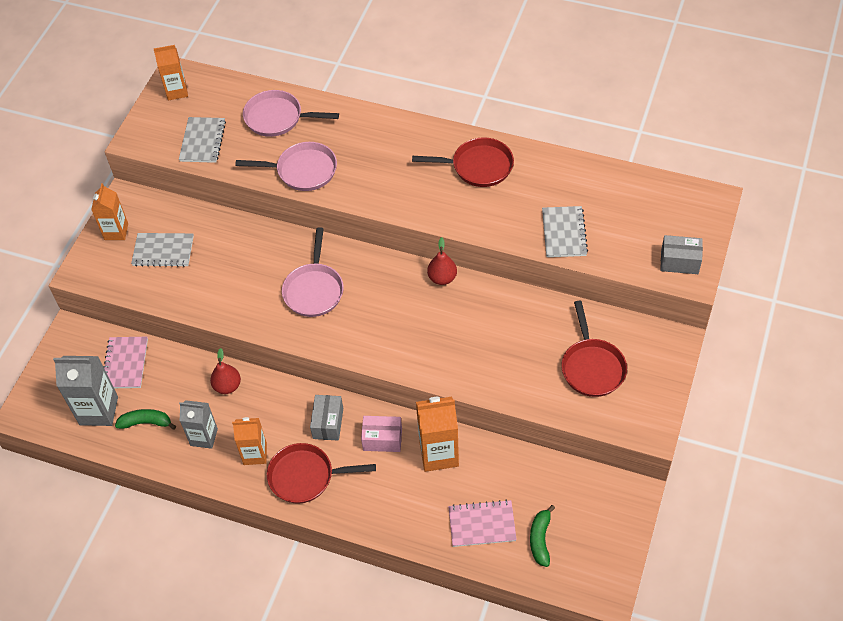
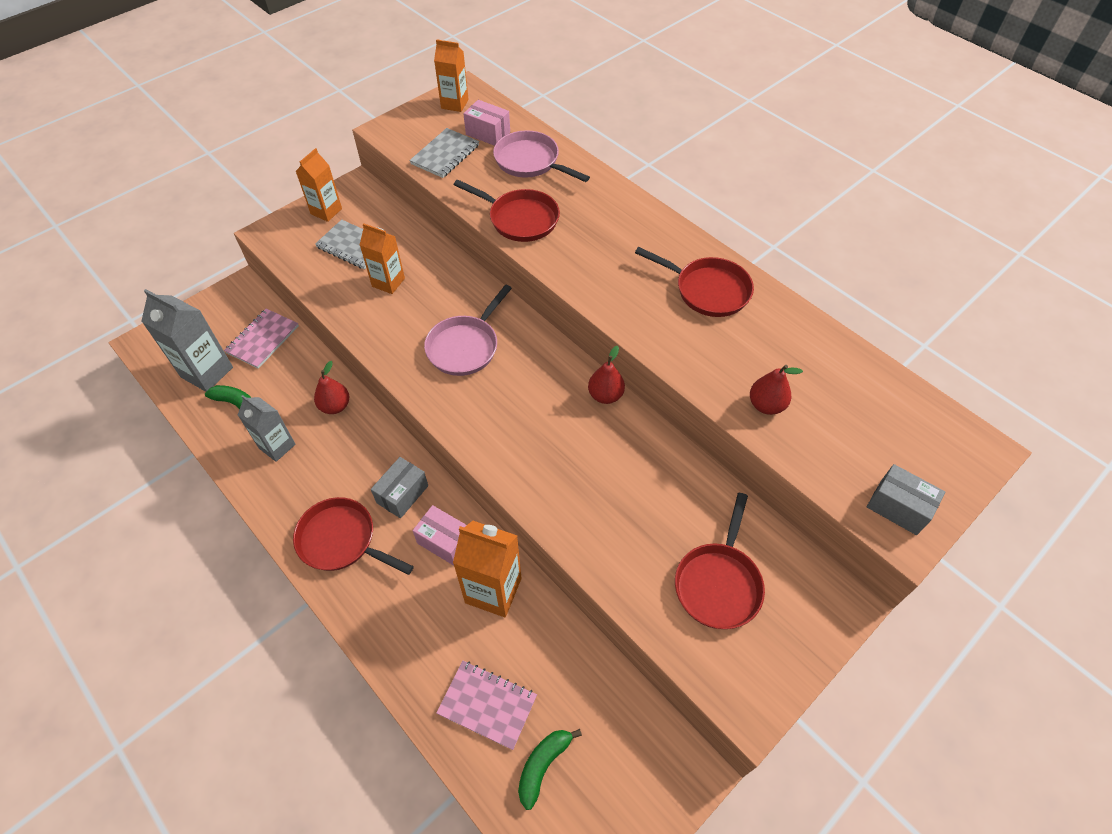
camera: 25 degrees right, 0 degrees up
orange carton [232,417,267,465] -> orange carton moved to [360,223,405,294]
pink pan [235,142,337,191] -> red pan [454,179,560,242]
grey notebook [542,206,588,257] -> red pear [750,365,803,415]
none -> pink box [463,100,510,146]

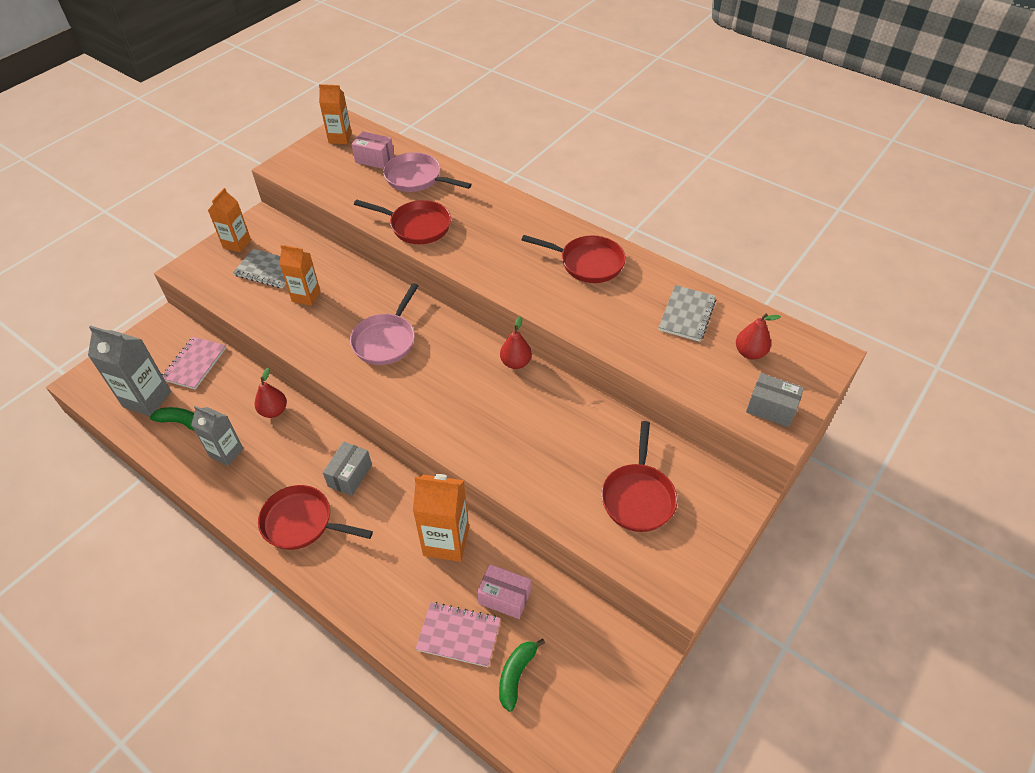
camera: 10 degrees left, 5 degrees down
grey notebook [409,128,479,178] -> grey notebook moved to [658,285,717,342]
pink box [413,505,467,566] -> pink box moved to [477,564,531,619]
red pear [750,365,803,415] -> red pear moved to [736,313,781,359]

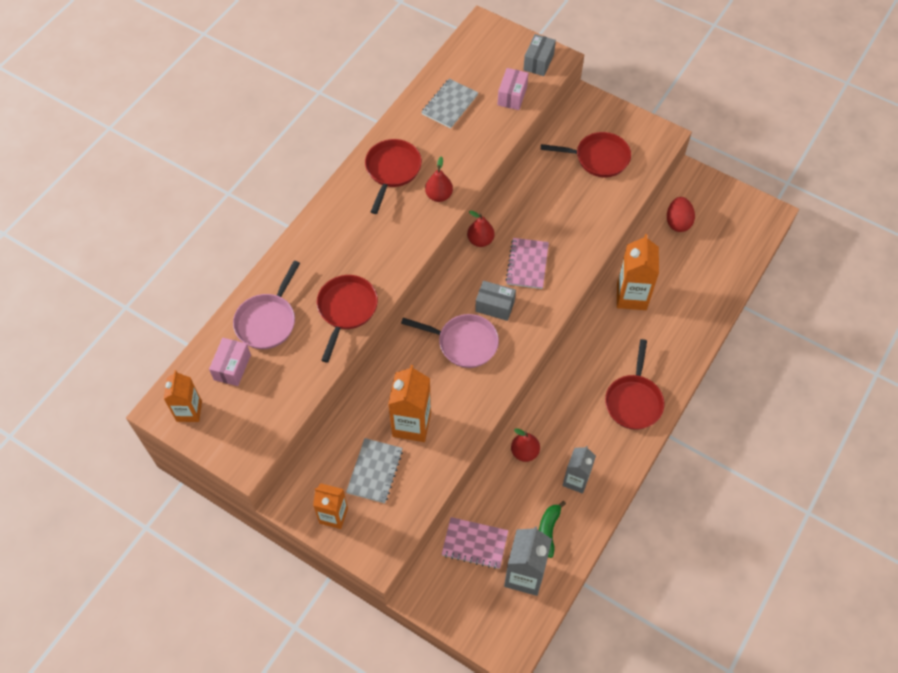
camera: 95 degrees left, 10 degrees up
orange carton [279,245,320,306] -> orange carton [388,365,431,442], size x1.51
grey box [323,442,372,496] -> grey box moved to [475,281,516,321]
pink notebook [416,602,501,667] -> pink notebook moved to [505,238,549,289]
pink box [477,564,531,619] -> pink box moved to [497,68,529,110]
green banana [499,638,545,712] -> none
grey notebook [658,285,717,342] -> grey notebook turned 75 degrees counterclockwise [422,79,478,129]
red pear [736,313,781,359] -> red pear moved to [425,157,453,202]
none -> red egg [667,197,695,232]

